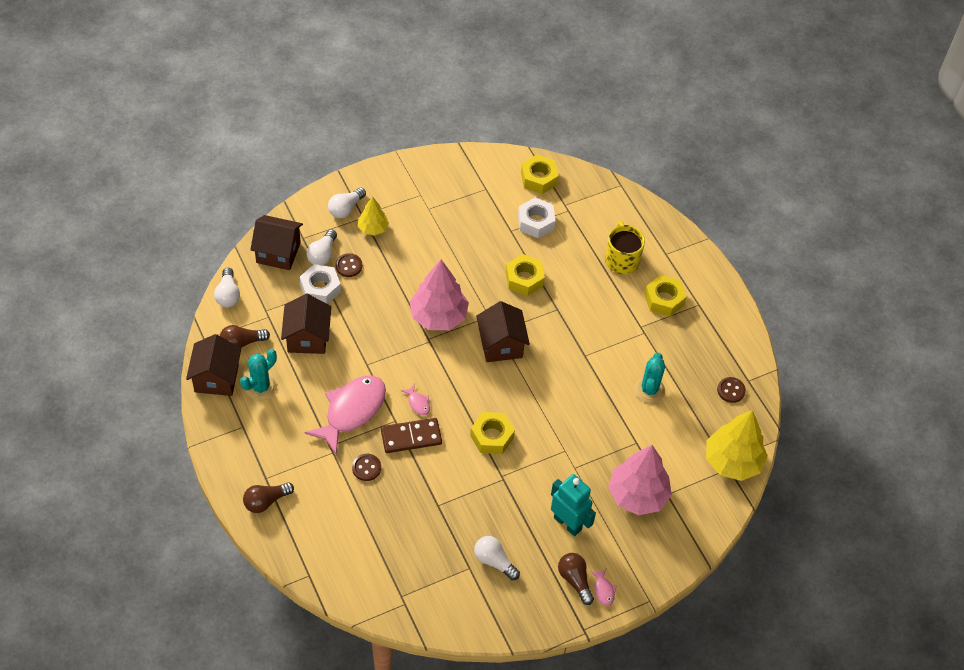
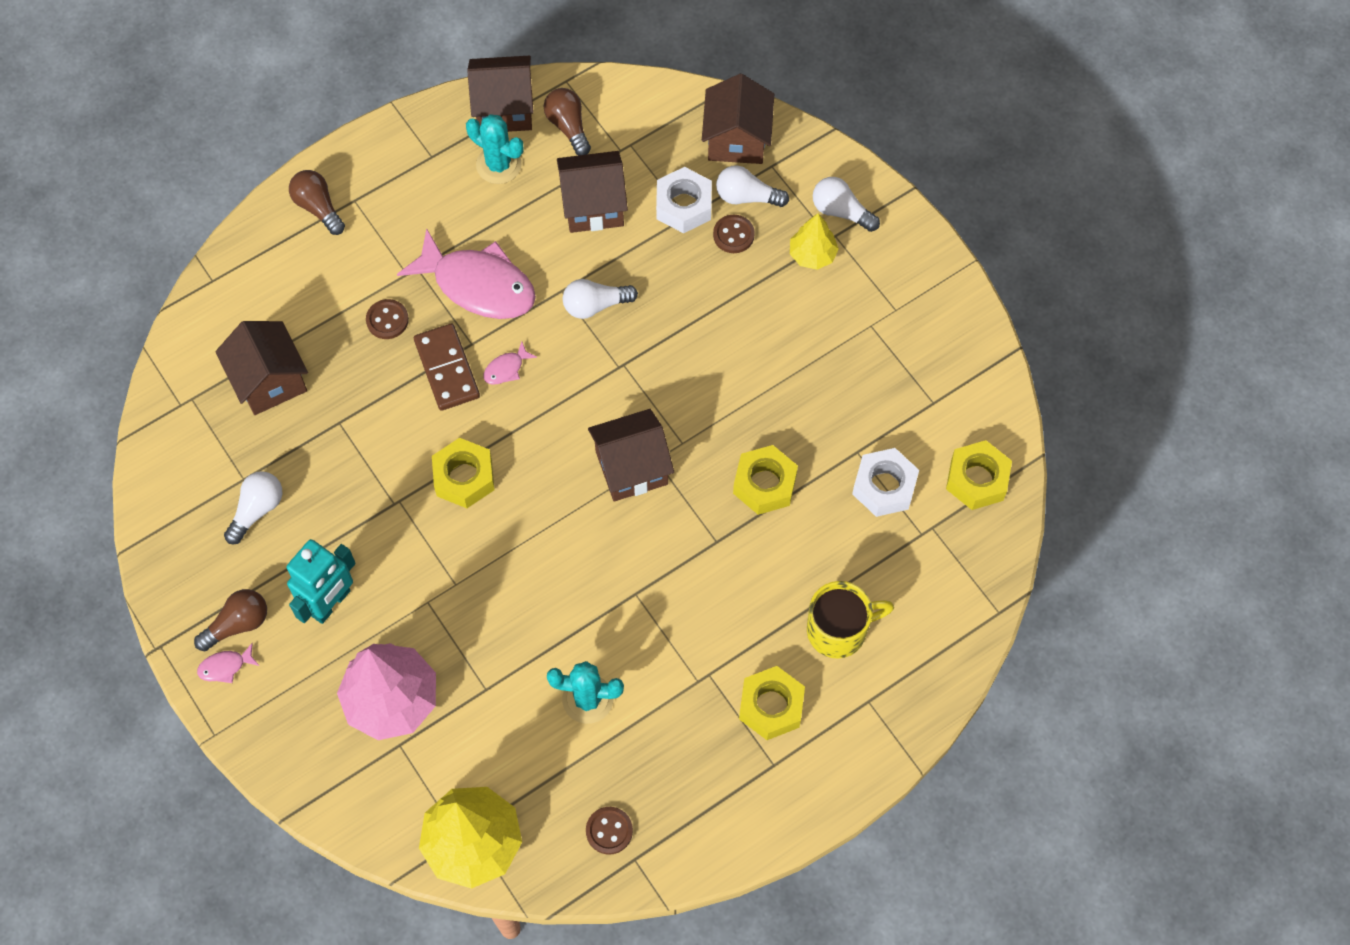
camera: 85 degrees right, 10 degrees up
white light bulb [214,268,240,307] -> white light bulb moved to [563,279,638,319]
pink tree [410,260,469,330] -> none
none -> brown house [215,321,308,415]

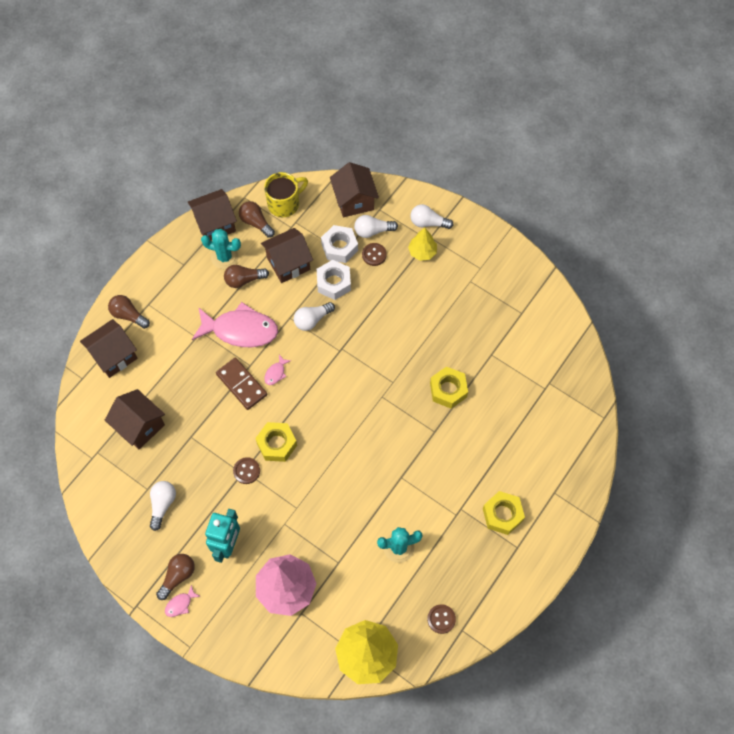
camera: 20 degrees left, 0 degrees up
brown button [366,299,409,339] -> brown button moved to [233,457,260,484]
brown house [588,409,674,502] -> brown house moved to [80,319,138,378]
yellow mug [807,581,894,659] -> yellow mug moved to [264,172,308,217]
white nut [852,448,919,517] -> white nut moved to [317,260,351,300]
yellow nut [946,440,1012,510] -> none
none -> brown light bulb [224,265,269,288]

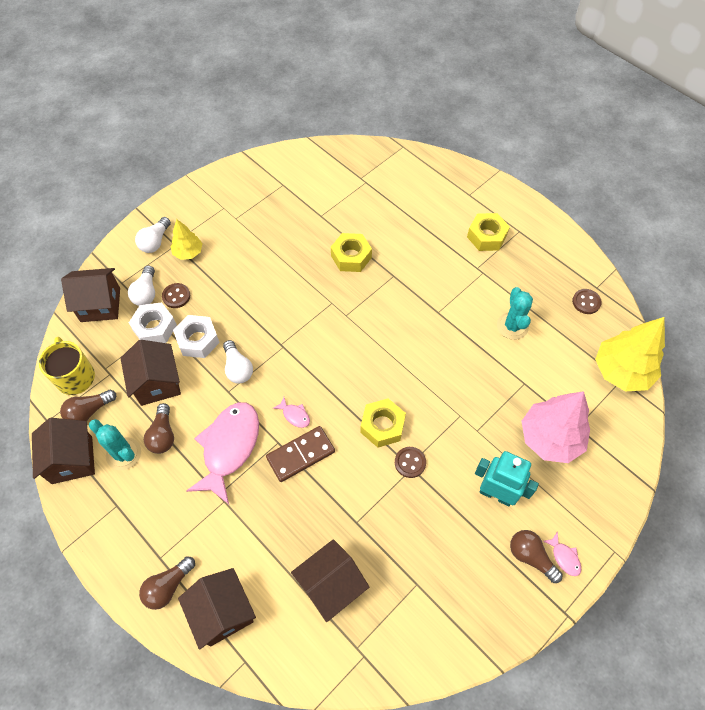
camera: 80 degrees left, 5 degrees down
white light bulb [150,481,176,531] -> none
turquoise cactus [201,229,241,269] -> turquoise cactus turned 75 degrees counterclockwise [89,419,141,470]

